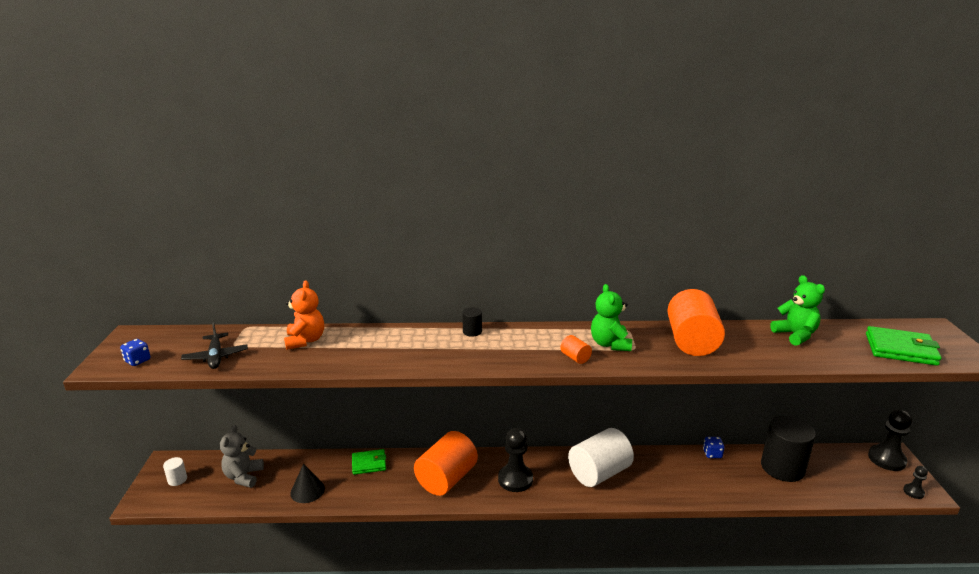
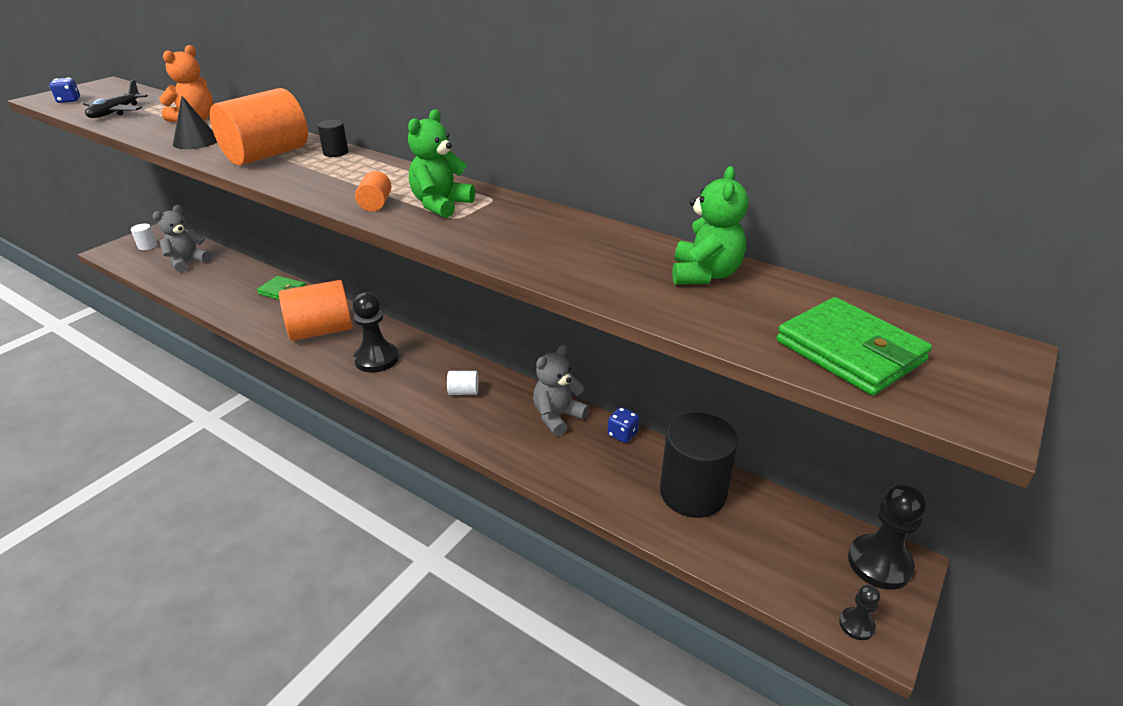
camera: 35 degrees right, 10 degrees up
black cone [290,464,325,503] -> black cone moved to [173,96,217,149]
white cylinder [568,428,634,487] -> white cylinder [447,371,479,395], size x0.43
orange cylinder [667,289,725,356] -> orange cylinder moved to [210,88,308,166]
none -> grey teddy bear [533,345,589,436]

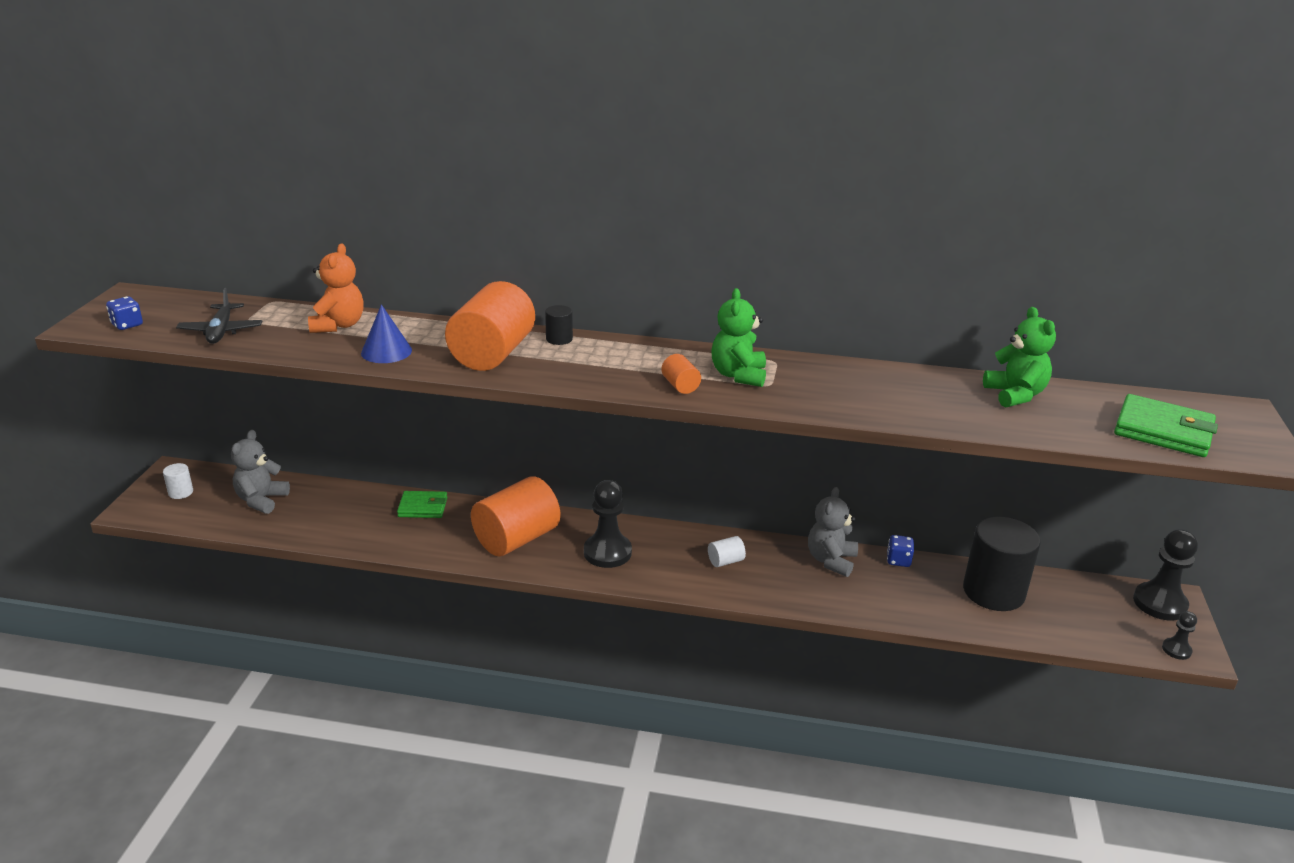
camera: 25 degrees left, 5 degrees down
black cone [173,96,217,149] -> blue cone [361,304,412,363]

